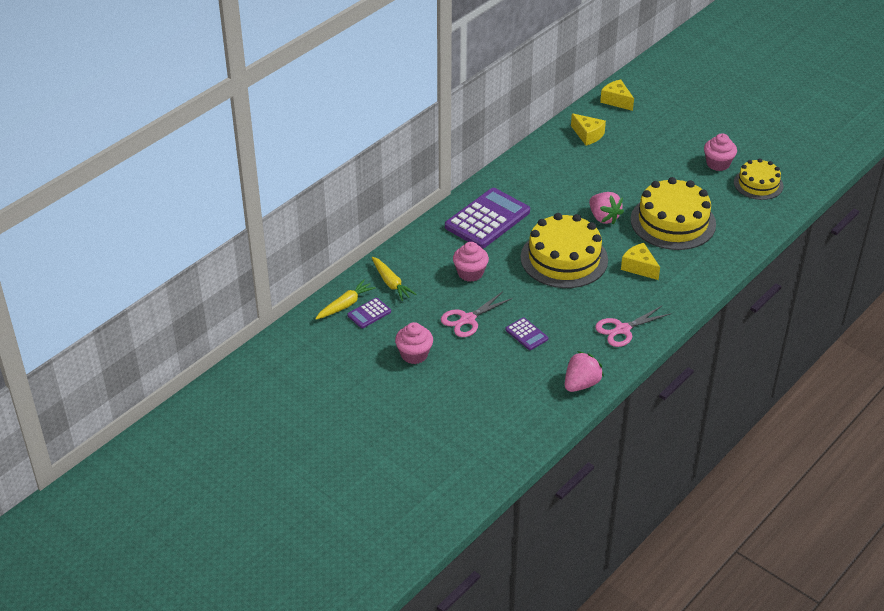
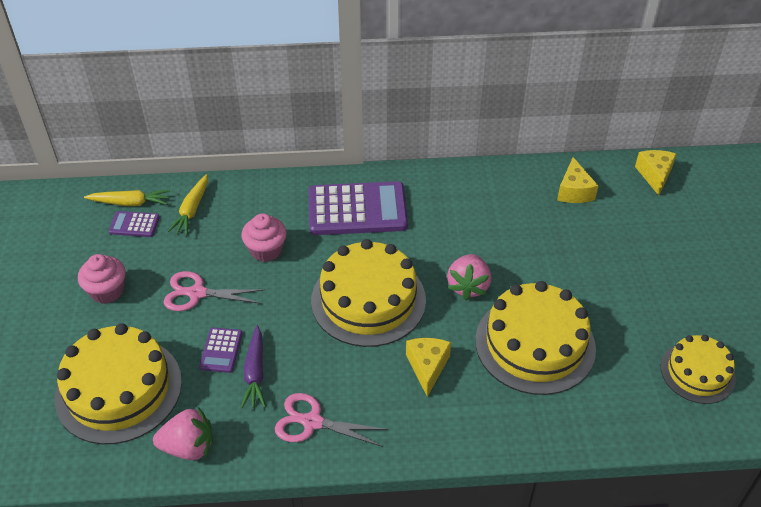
camera: 45 degrees right, 5 degrees up
pink cupcake [704,133,737,171] -> none
none -> yellow cake [55,323,182,445]
none -> purple carrot [241,325,266,408]

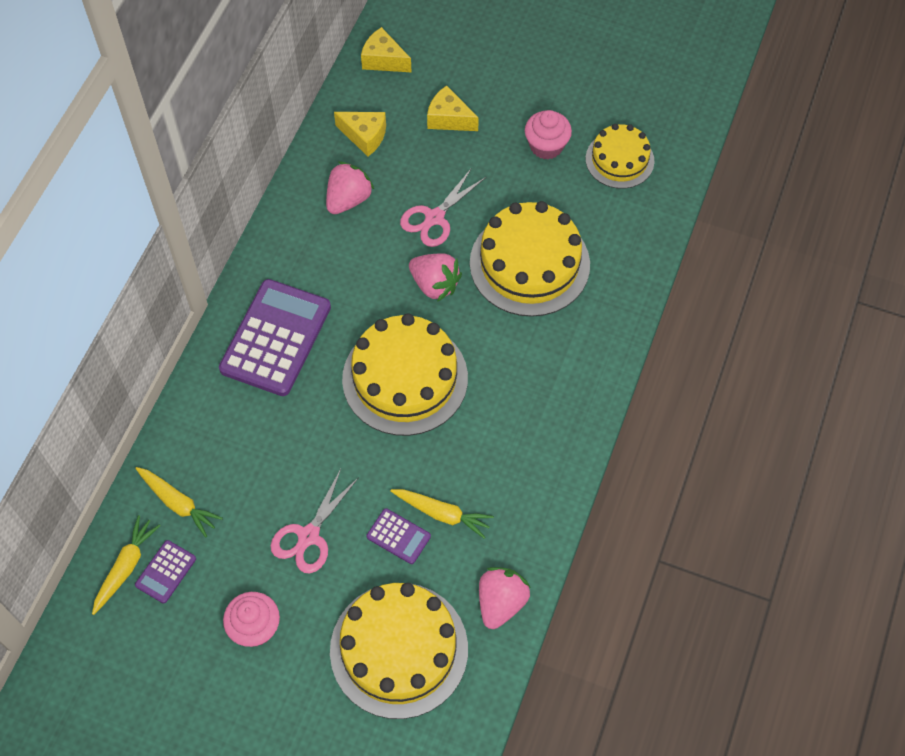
camera: 65 degrees left, 15 degrees up
purple carrot [241,325,266,408] -> yellow carrot [390,489,494,539]
pink cupcake [242,213,287,262] -> pink cupcake moved to [525,110,572,160]
pink scissors [275,393,388,447] -> pink scissors moved to [400,168,486,247]
yellow cheese [406,338,451,397] -> yellow cheese moved to [427,85,479,131]
none -> pink strawberry [326,162,374,214]

